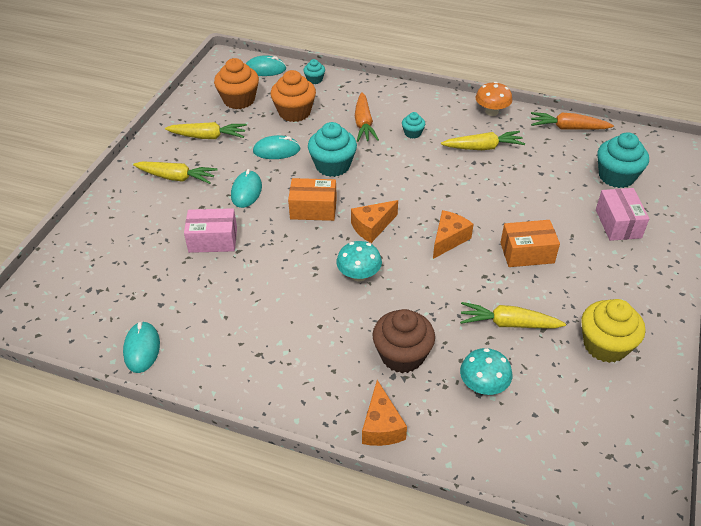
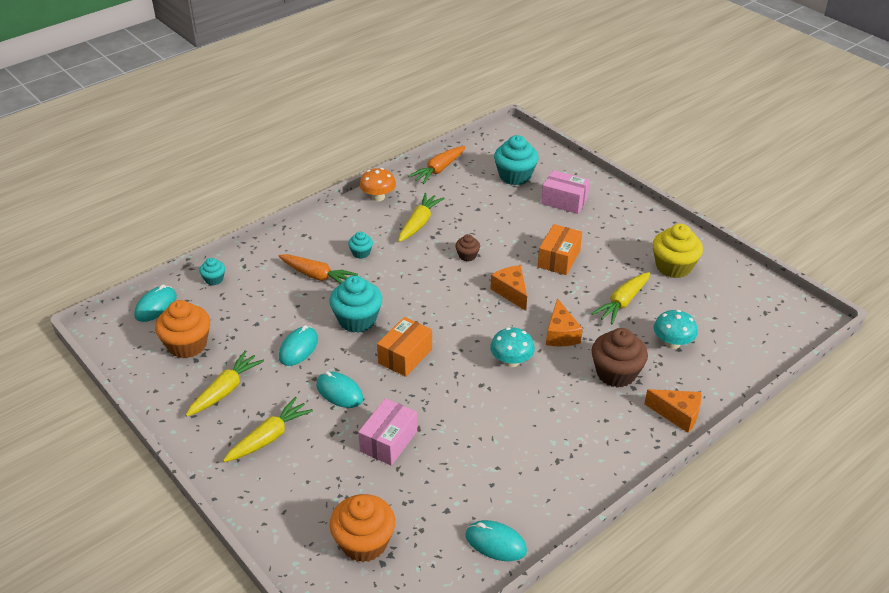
camera: 60 degrees left, 5 degrees down
orange cupcake [271,70,316,122] -> orange cupcake moved to [330,494,395,562]
orange cheese [351,200,398,243] -> orange cheese moved to [546,298,583,346]
none -> brown cupcake [455,234,480,261]

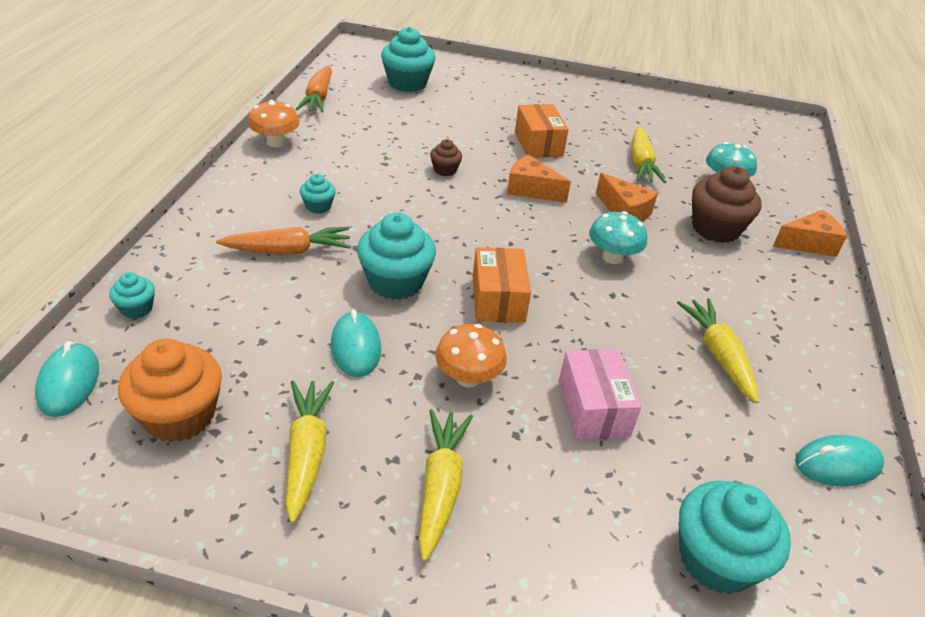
camera: 40 degrees left, 0 degrees up
turquoise mouse [316,371,363,408] -> orange mushroom [435,324,507,388]
orange cupcake [330,494,395,562] -> turquoise cupcake [679,481,791,594]
yellow carrot [398,193,444,242] -> yellow carrot moved to [677,298,759,403]
pink box [541,170,590,214] -> none
yellow cupcake [653,224,703,278] -> none

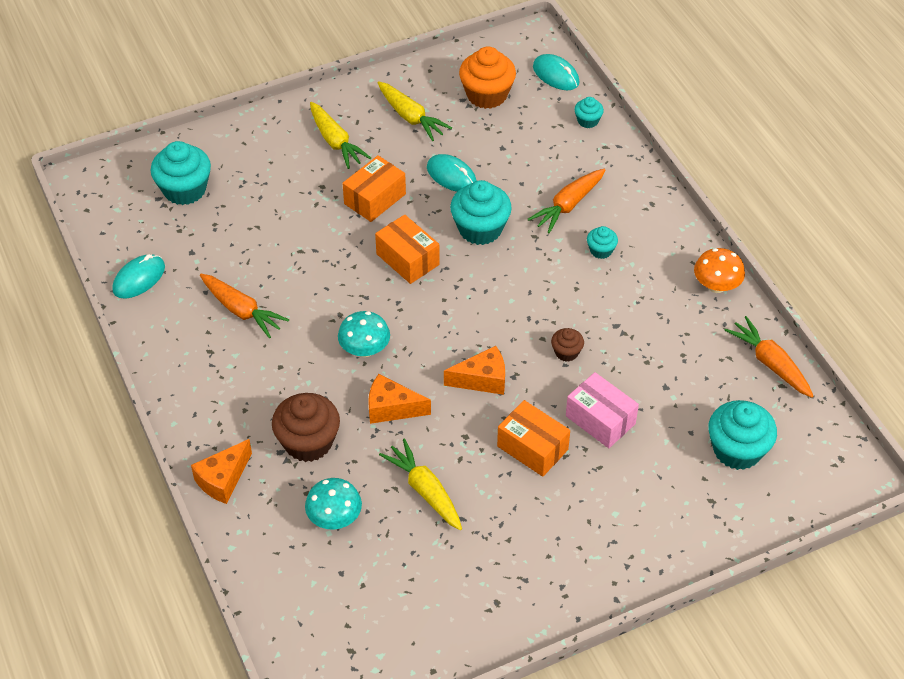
camera: 145 degrees right, 10 degrees up
orange mushroom [435,324,507,388] -> orange box [342,155,406,222]
pink box [559,349,642,440] -> pink box moved to [566,372,639,448]
yellow carrot [677,298,759,403] -> orange carrot [200,274,289,338]

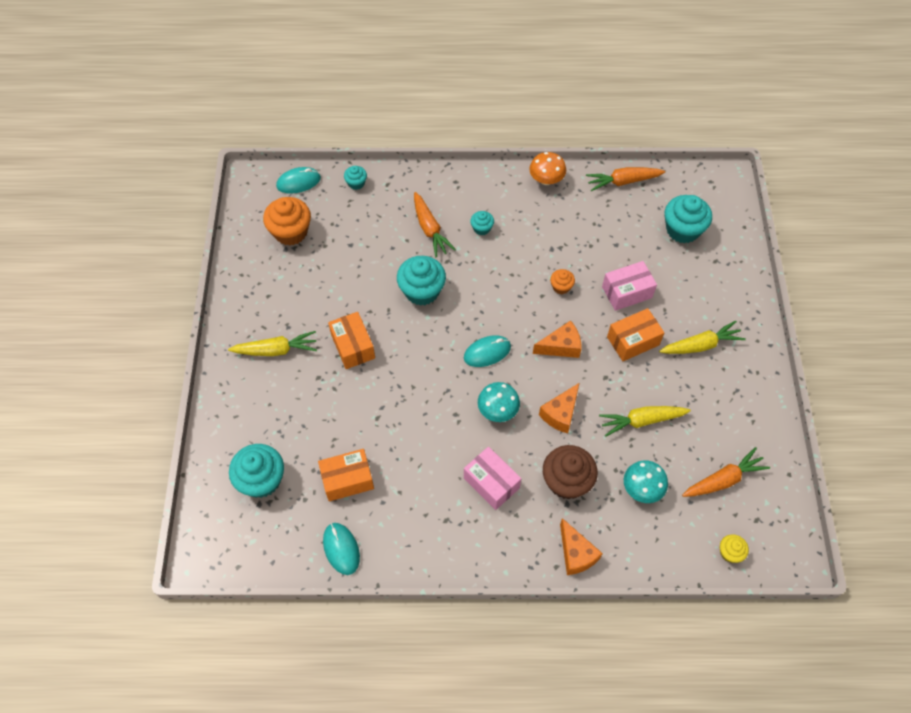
camera: 65 degrees left, 10 degrees up
orange carrot [200,274,289,338] -> orange carrot moved to [682,447,770,497]
orange box [375,215,440,284] -> orange box moved to [318,449,374,501]
yellow carrot [377,81,452,141] -> yellow carrot moved to [659,321,746,354]
turquoise mouse [427,154,477,192] -> turquoise mouse moved to [464,335,511,367]
orange cheese [444,346,505,395] -> orange cheese turned 60 degrees clockwise [533,321,582,358]
brown cupcake [551,328,584,362] -> orange cupcake [550,269,575,294]
none -> pink box [464,447,521,510]
none -> yellow cupcake [720,534,749,563]

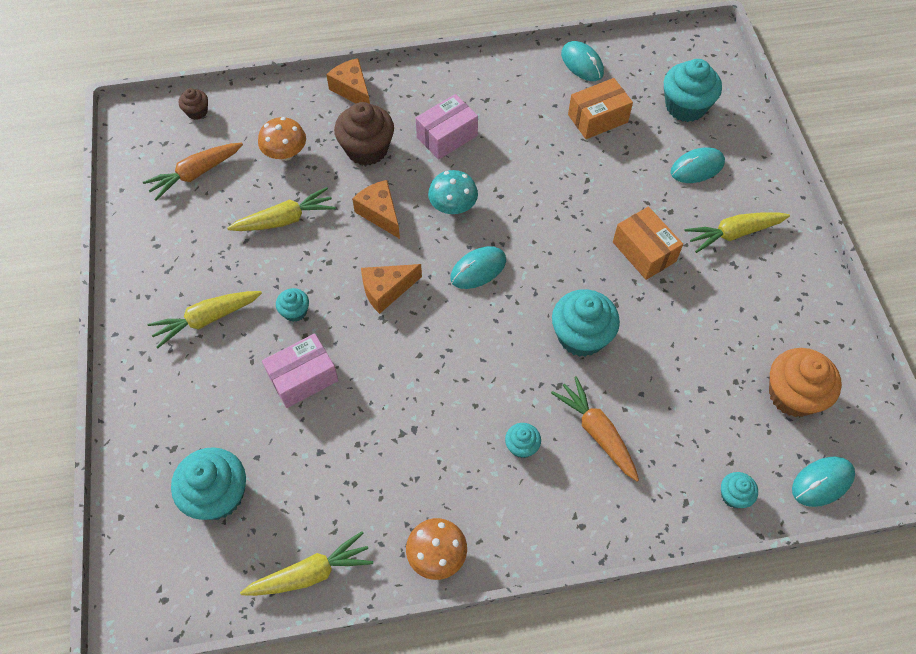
camera: 170 degrees right, 0 degrees up
pink box [464,447,521,510] -> pink box turned 75 degrees counterclockwise [416,94,478,160]
orange cheese [539,383,579,433] -> orange cheese turned 60 degrees counterclockwise [352,180,400,239]
orange cupcake [550,269,575,294] -> none
orange carrot [586,167,665,191] -> yellow carrot [240,531,373,596]
orange box [607,308,664,361] -> turquoise cupcake [276,288,309,322]
turquoise mushroom [624,460,668,503] -> orange mushroom [258,117,306,161]
yellow cupcake [720,534,749,563] -> brown cupcake [179,88,208,120]
none -> turquoise mouse [671,147,725,183]

